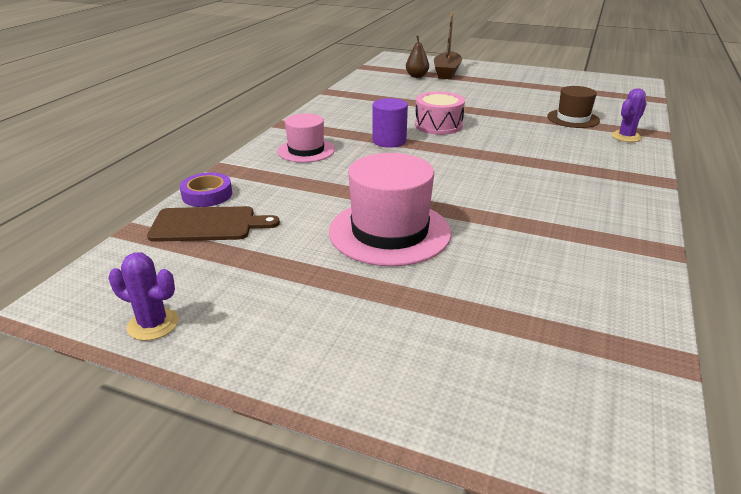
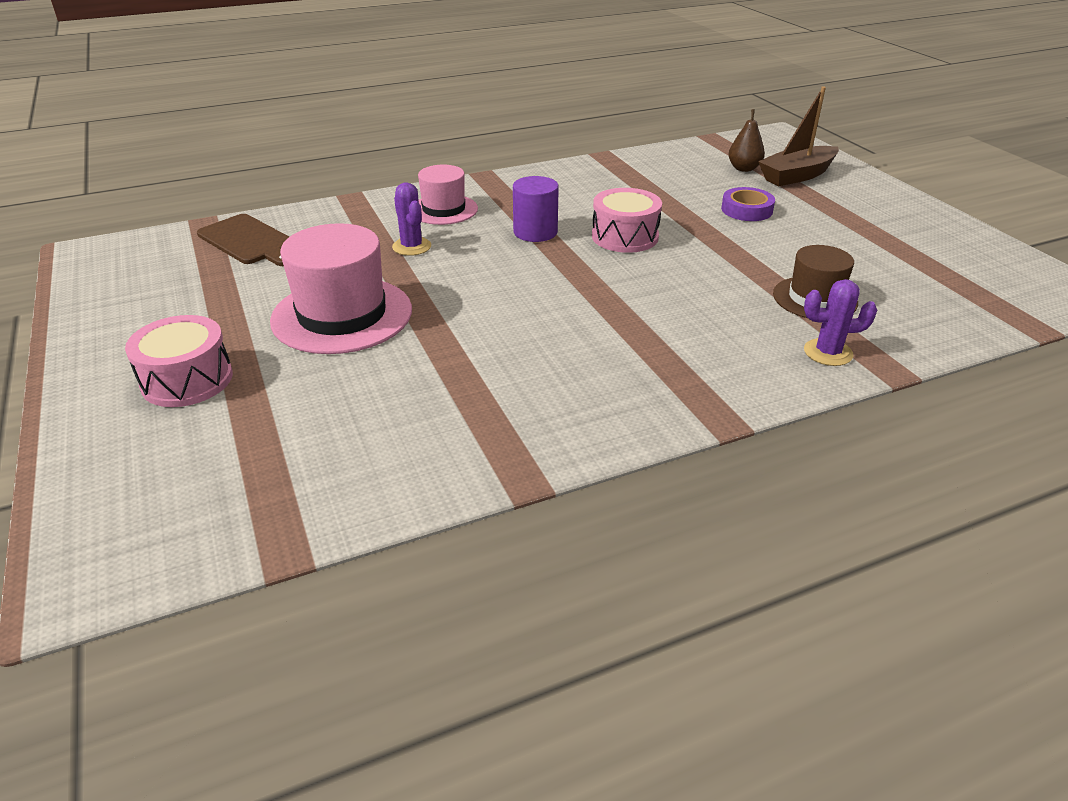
camera: 45 degrees right, 5 degrees up
purple cactus [108,252,178,341] -> purple cactus moved to [392,182,431,256]
purple tape [180,172,232,207] -> purple tape moved to [721,187,775,221]
none -> pink drum [125,315,233,407]

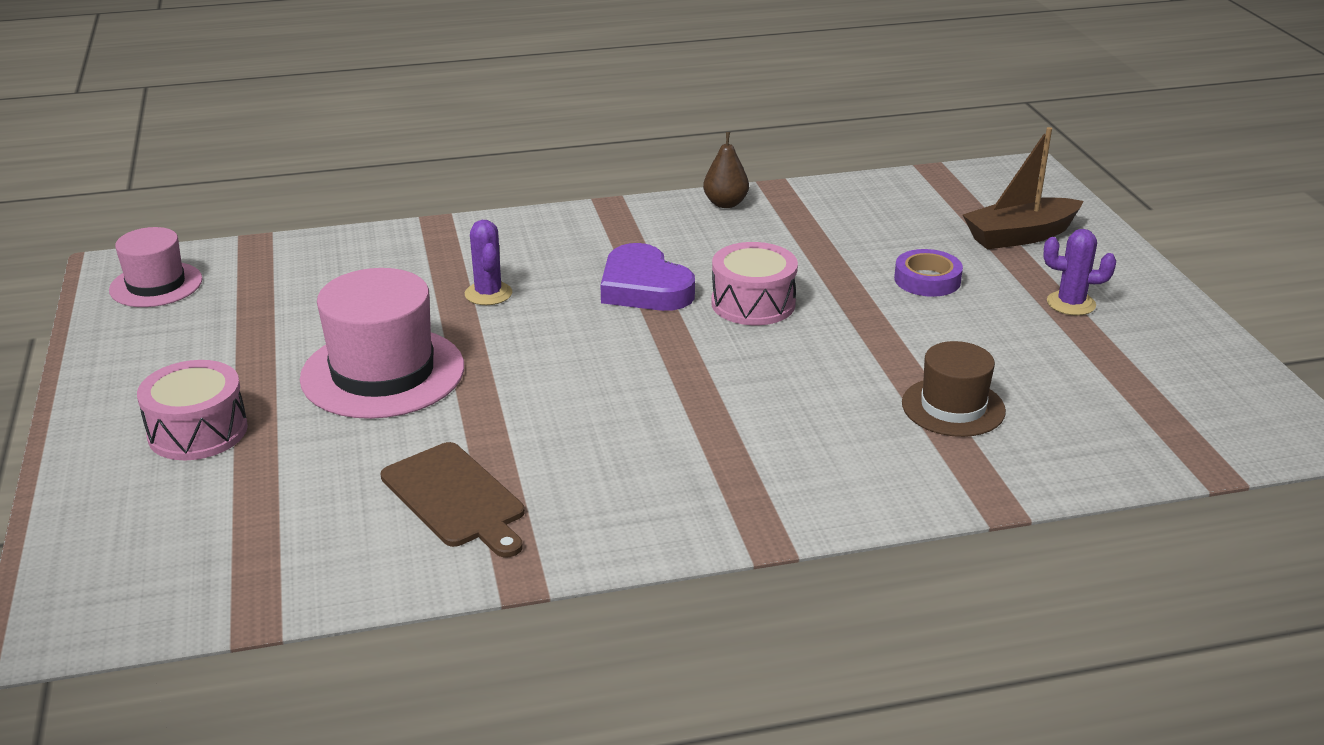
camera: 10 degrees right, 5 degrees down
brown cutting board [197,214,289,266] -> brown cutting board moved to [381,442,525,558]
pink hat [418,164,478,225] -> pink hat moved to [109,227,202,307]
purple cylinder [513,176,559,242] -> purple heart [600,243,695,311]
brown pear [729,109,765,172] -> brown pear moved to [703,132,749,208]
purple cactus [804,279,877,366] -> purple cactus moved to [1043,229,1116,315]

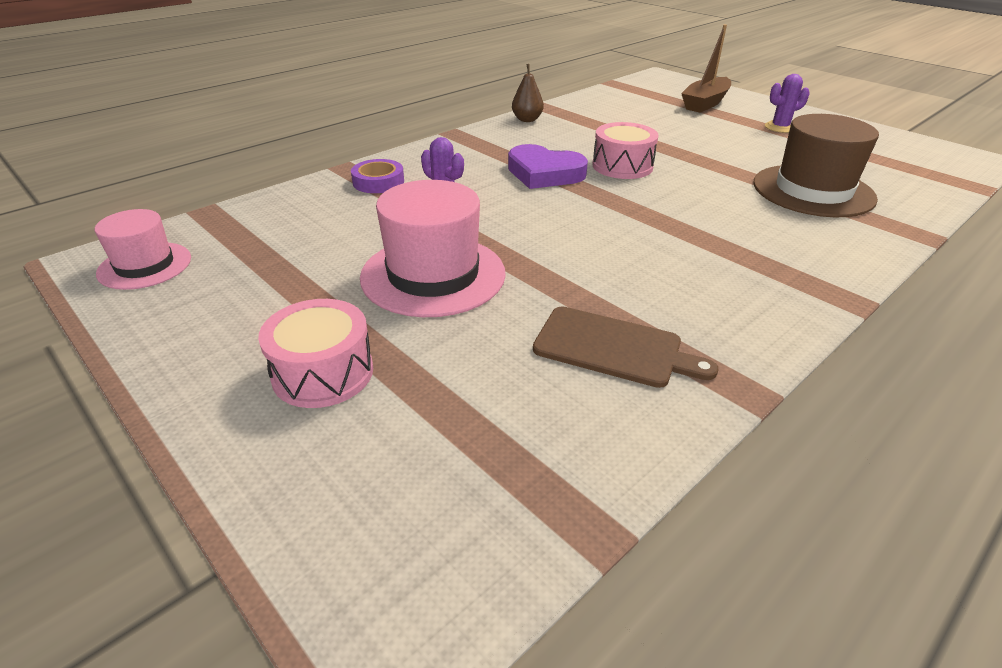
camera: 30 degrees left, 5 degrees up
purple tape [894,249,963,297] -> purple tape moved to [351,159,404,193]
brown hat [902,341,1006,437] -> brown hat [753,114,879,217], size x1.64

